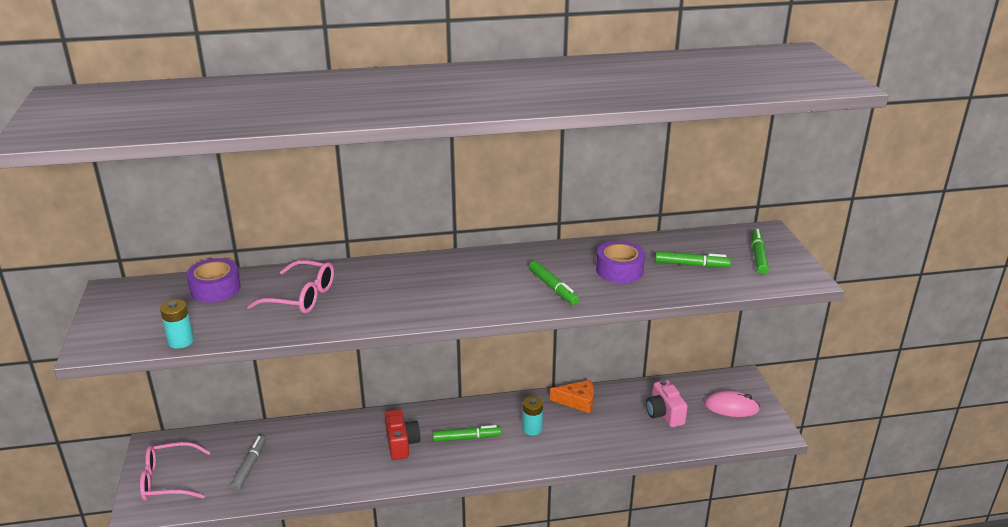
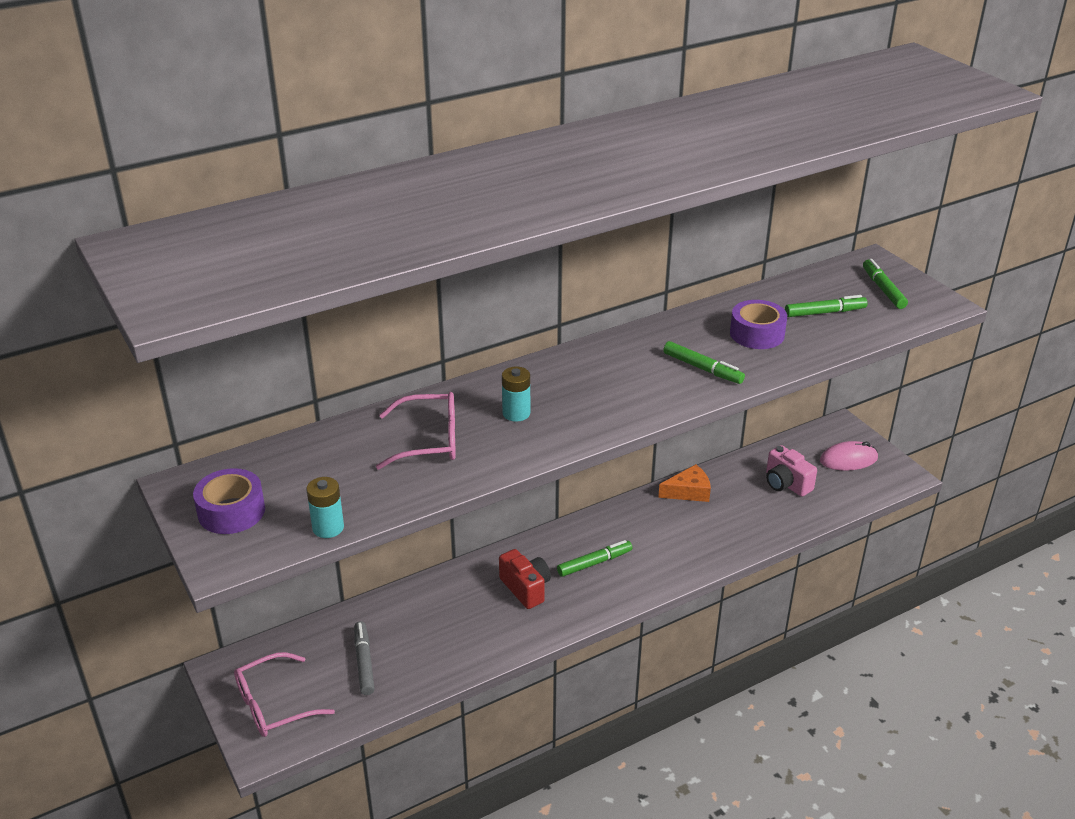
camera: 20 degrees left, 5 degrees up
purple tape [187,258,241,303] -> purple tape moved to [193,468,265,534]
turquoise battery [522,396,543,436] -> turquoise battery moved to [502,366,530,422]

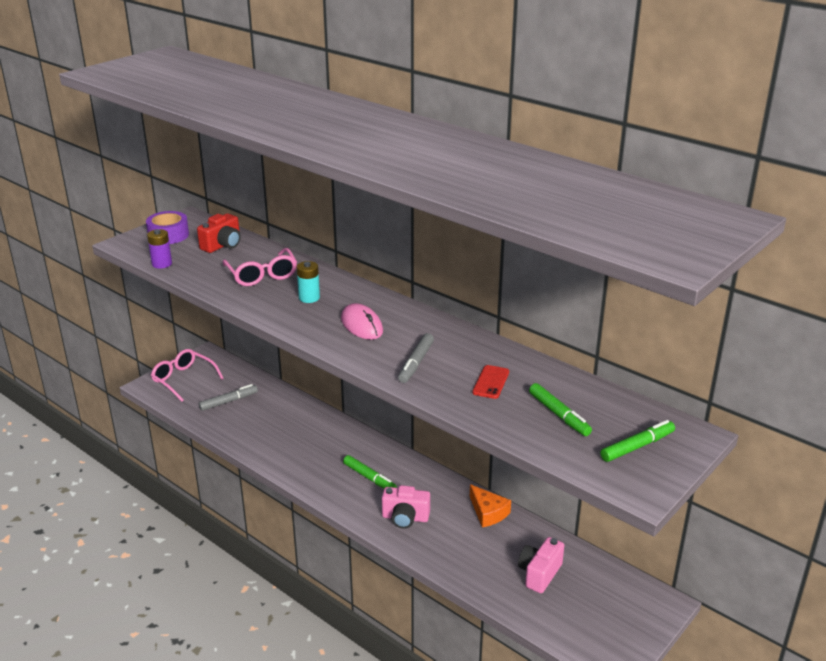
camera: 70 degrees right, 5 degrees down
turquoise battery [306,477,344,538] -> purple battery [147,229,172,269]
red camera [499,549,551,609] -> red camera moved to [197,213,241,253]
green marker [663,341,745,384] -> grey marker [398,333,434,383]
purple tape [730,300,787,349] -> red phone [472,365,509,399]
pink mouse [820,441,878,471] -> pink mouse moved to [341,303,383,340]
none -> pink camera [382,485,430,529]

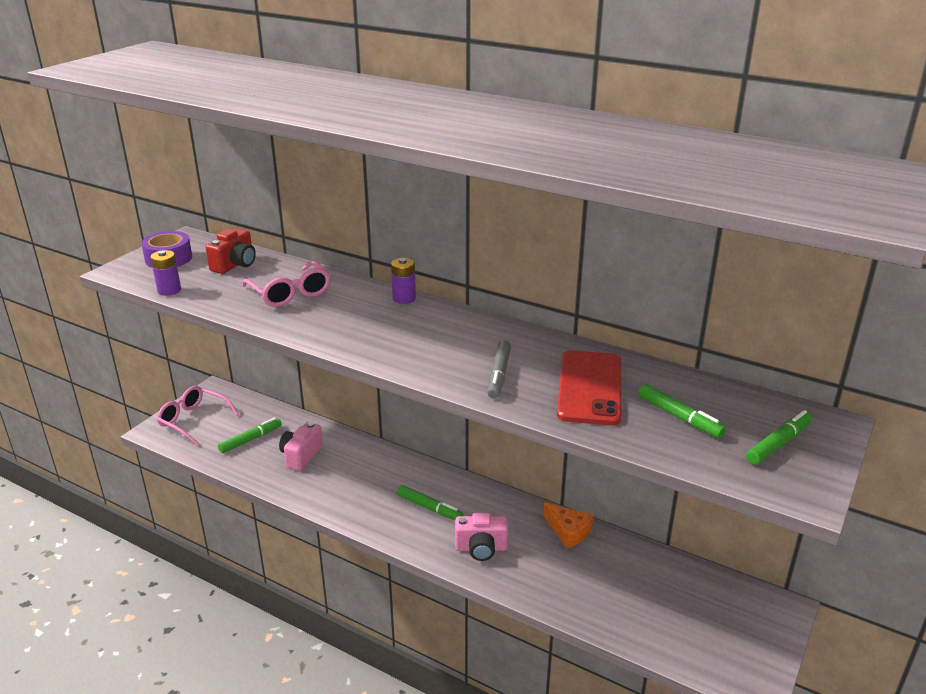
camera: 10 degrees left, 0 degrees up
grey marker [199,384,258,411] -> green marker [218,418,282,453]
turquoise battery [297,261,320,303] -> none
pink mouse [341,303,383,340] -> none
red phone [472,365,509,399] -> red phone [557,350,622,425], size x2.02
pink camera [518,537,564,593] -> pink camera moved to [279,422,323,471]
none -> purple battery [391,258,416,304]

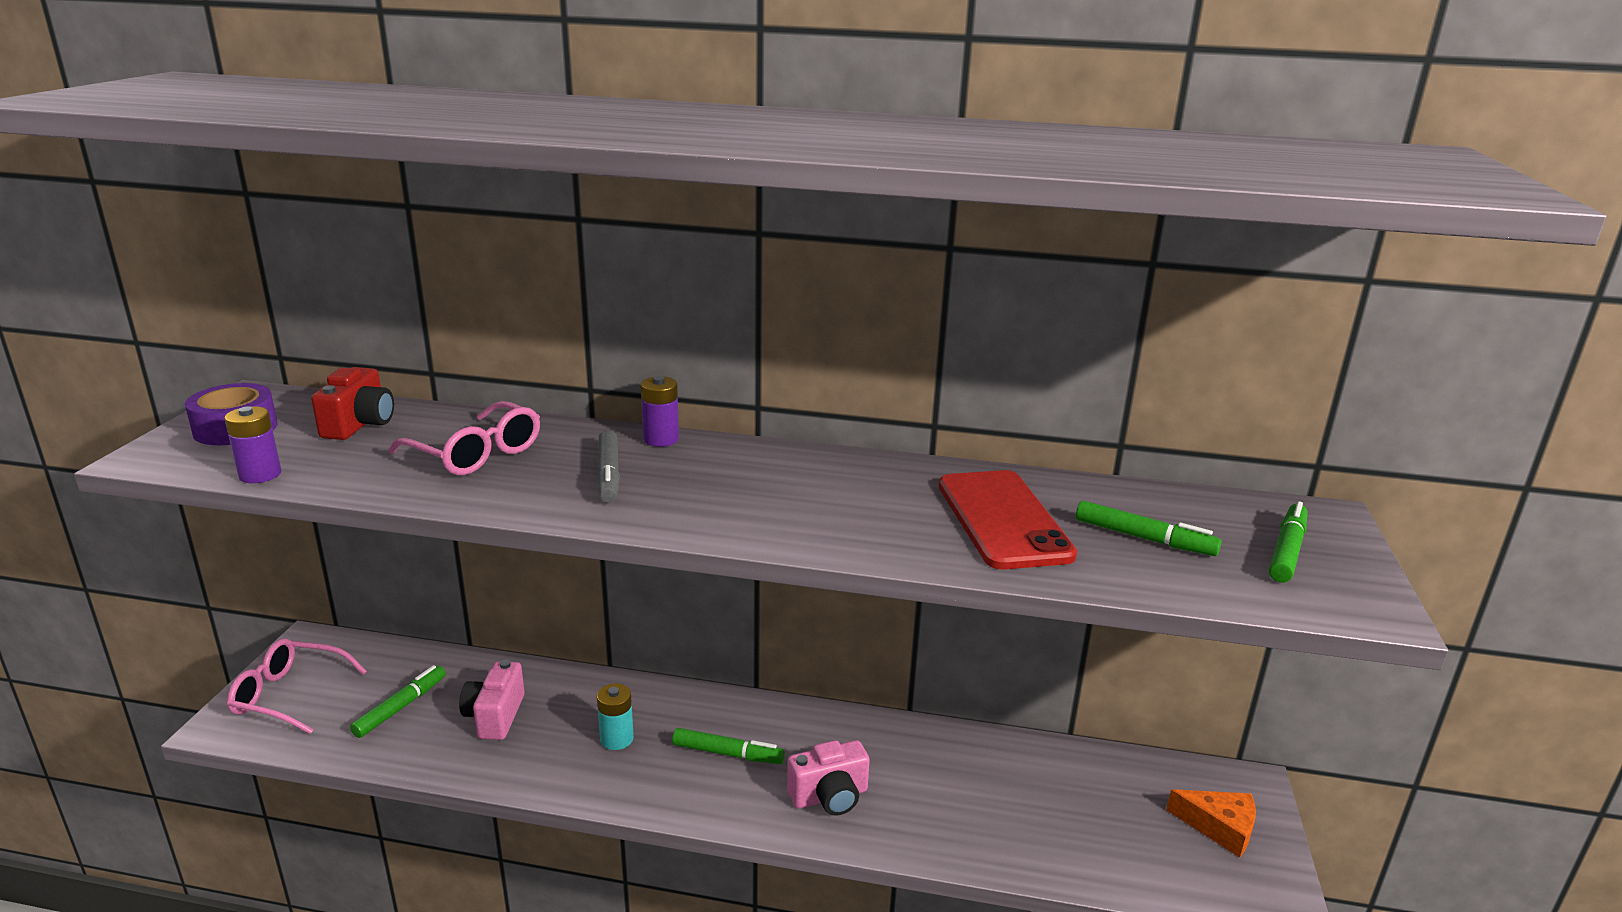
camera: 20 degrees left, 5 degrees down
grey marker [487,340,511,399] -> grey marker moved to [597,430,620,503]
orange cheese [543,502,593,548] -> orange cheese moved to [1166,789,1256,858]
none -> turquoise battery [597,684,634,750]

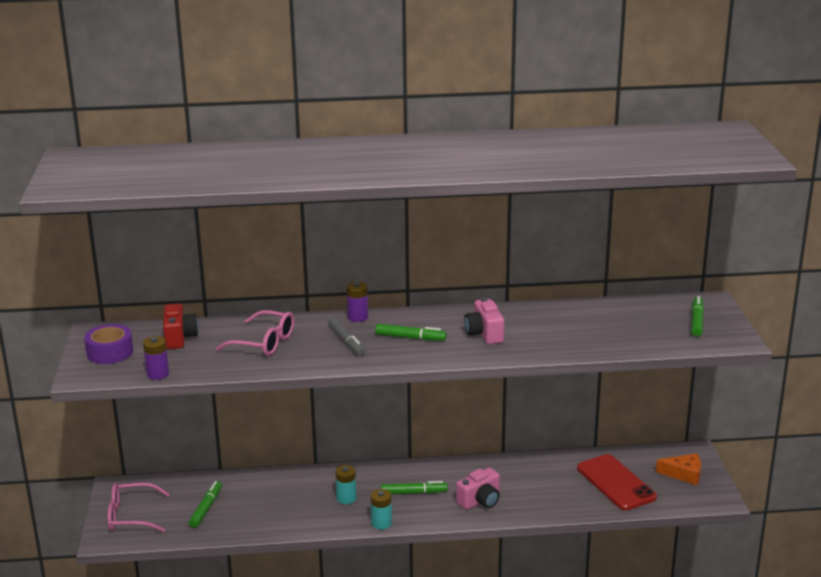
camera: 15 degrees left, 0 degrees up
pink camera [459,659,525,740] -> pink camera moved to [464,298,504,344]
red phone [939,470,1077,569] -> red phone moved to [577,454,657,510]
green marker [1076,500,1221,556] -> green marker moved to [375,324,446,341]
none -> turquoise battery [371,489,392,530]

